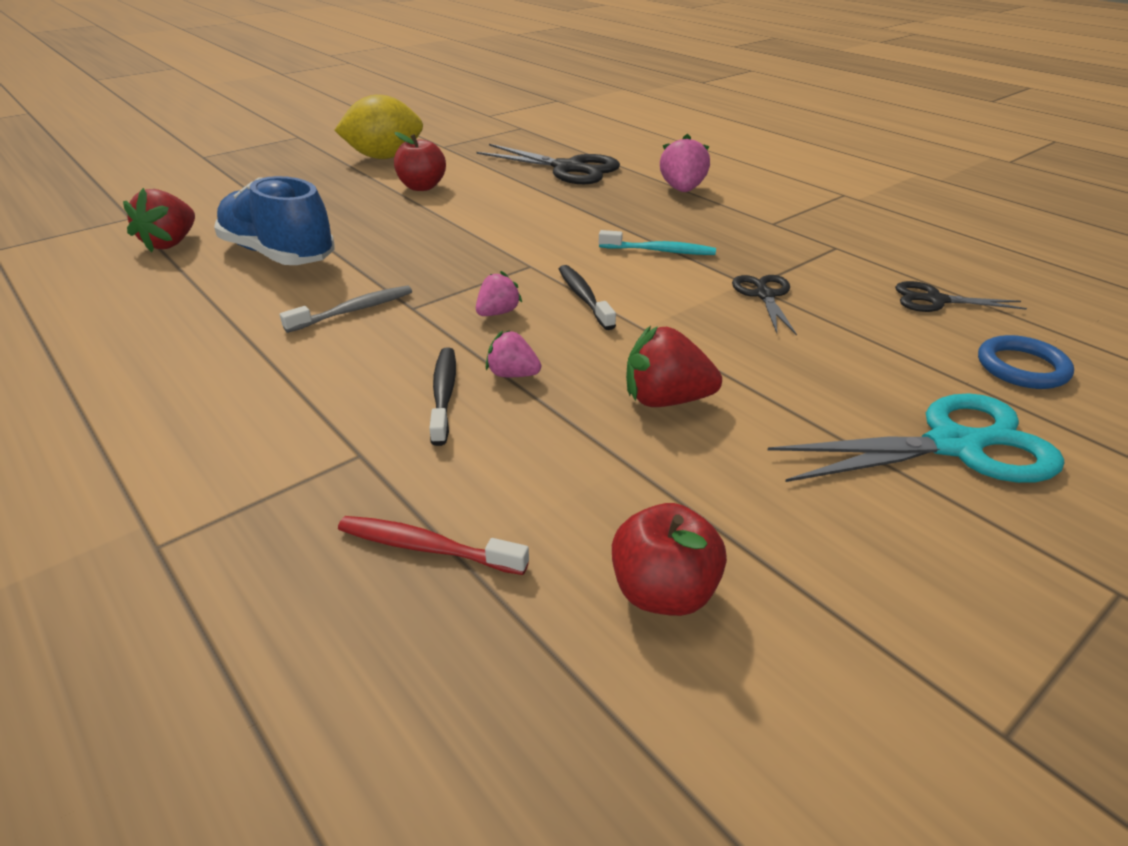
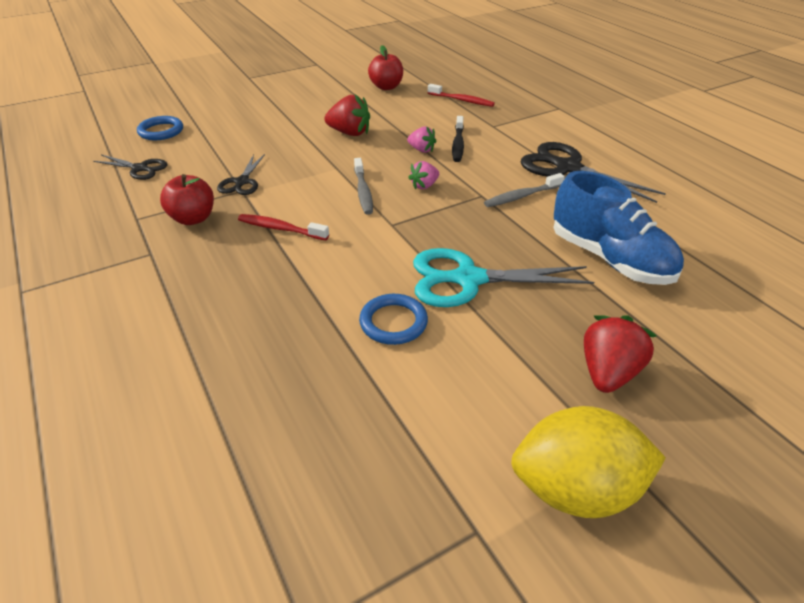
camera: 170 degrees left, 5 degrees up
red strawberry [123,188,195,252] -> red strawberry moved to [584,315,657,393]
red apple [394,132,446,191] -> red apple moved to [160,174,214,225]
black scissors [476,144,620,184] -> black scissors moved to [521,142,666,203]
black toothbrush [559,265,616,330] -> grey toothbrush [354,158,373,215]
turquoise toothbrush [599,230,716,255] -> red toothbrush [238,214,329,240]
pink strawberry [660,134,710,192] -> none
turquoise scissors [768,393,1064,483] -> turquoise scissors moved to [413,248,594,307]
none -> blue ring [359,294,428,345]

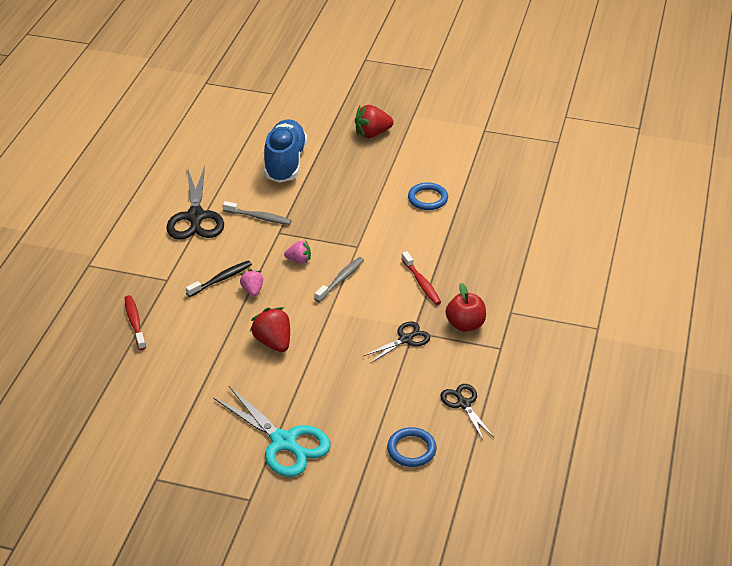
camera: 135 degrees left, 0 degrees up
red apple [368,45,403,90] -> none
turquoise scissors [413,248,594,307] -> turquoise scissors moved to [213,386,331,477]
yellow lemon [511,406,666,518] -> none

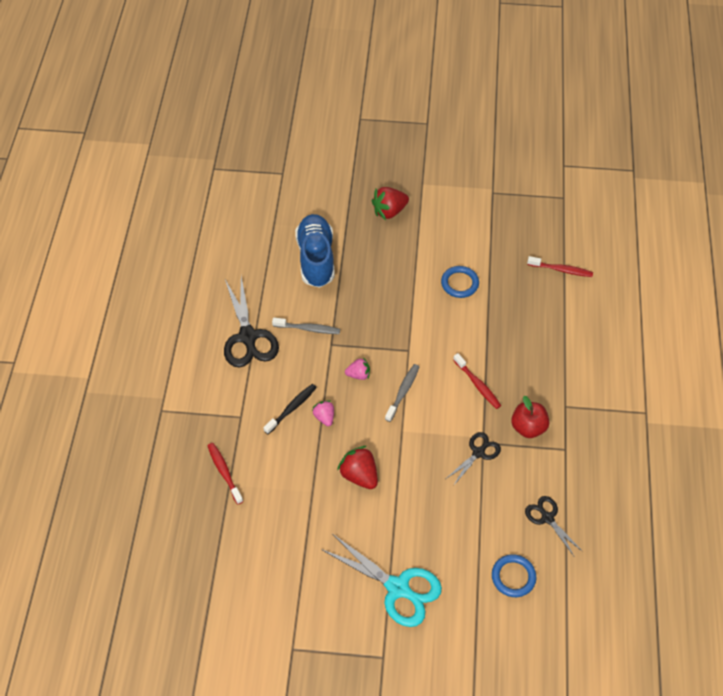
camera: 10 degrees left, 15 degrees up
none -> red toothbrush [527,256,593,277]

